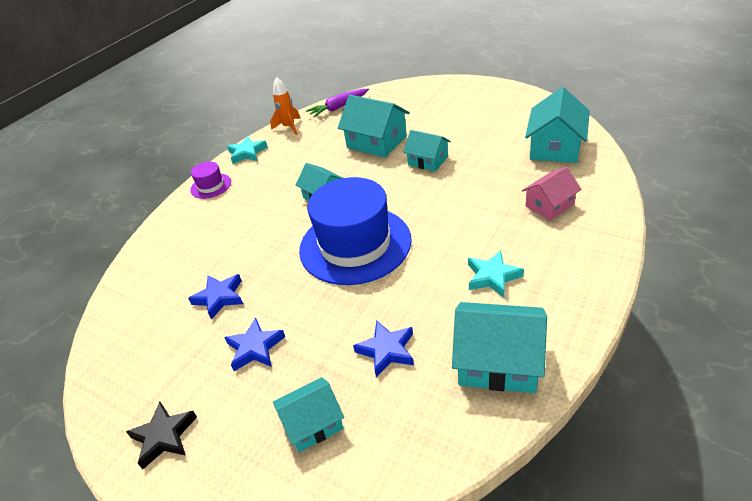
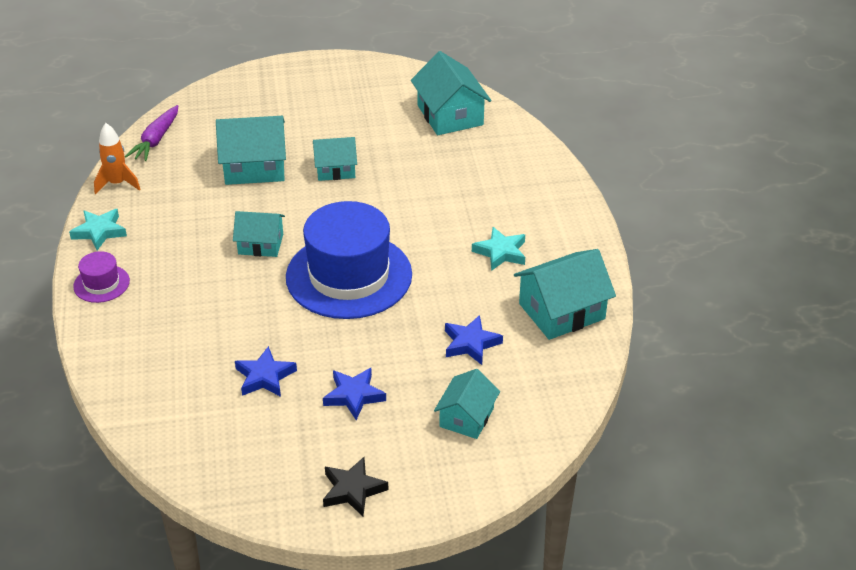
camera: 45 degrees left, 0 degrees up
pink house [522,167,582,220] -> none

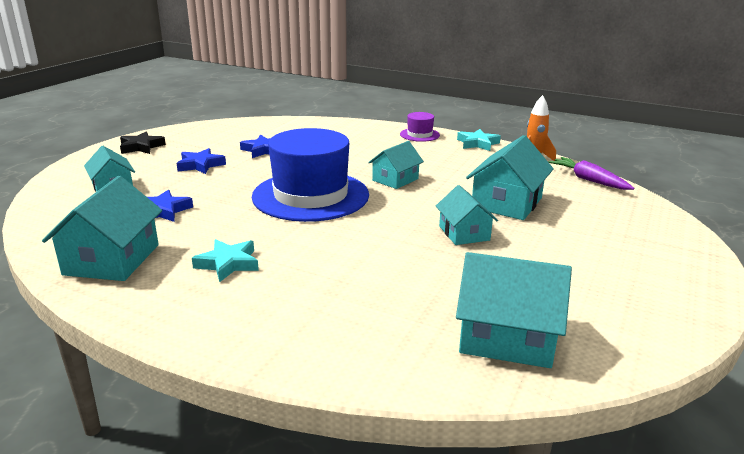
camera: 125 degrees right, 15 degrees down
turquoise house [313,137,357,181] -> turquoise house turned 45 degrees counterclockwise [436,185,498,245]

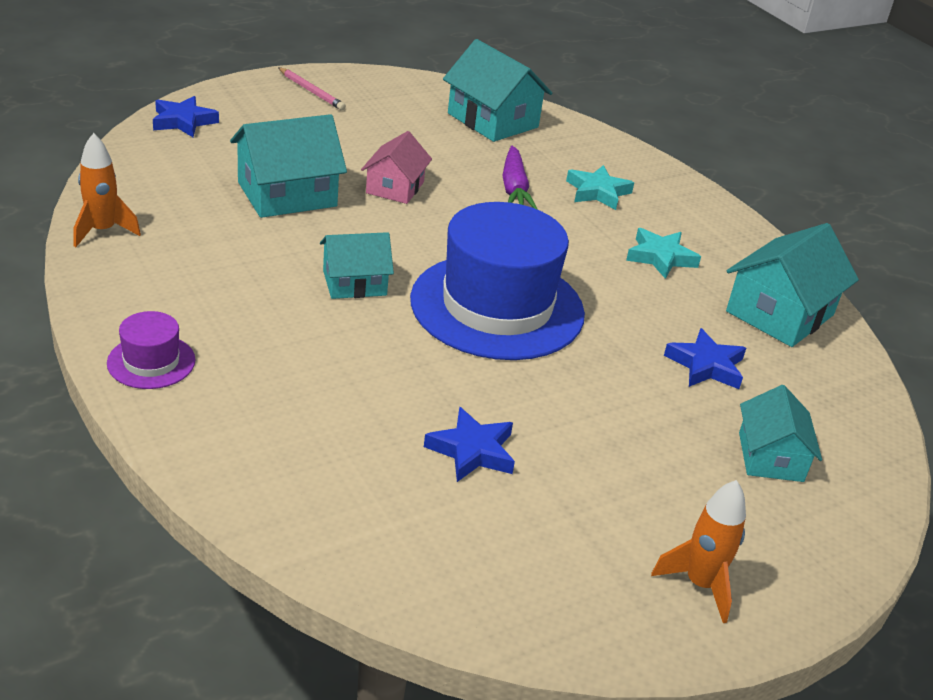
camera: 150 degrees left, 10 degrees up
black star [120,132,166,154] -> orange rocket [651,480,746,623]
blue star [176,148,226,174] -> blue star moved to [153,96,219,137]
turquoise house [436,185,498,245] -> pink house [361,131,432,204]
turquoise star [457,129,501,151] -> turquoise star moved to [566,165,634,210]
purple carrot [549,157,634,190] -> purple carrot moved to [502,146,538,210]
none -> pink pencil [278,67,346,110]

